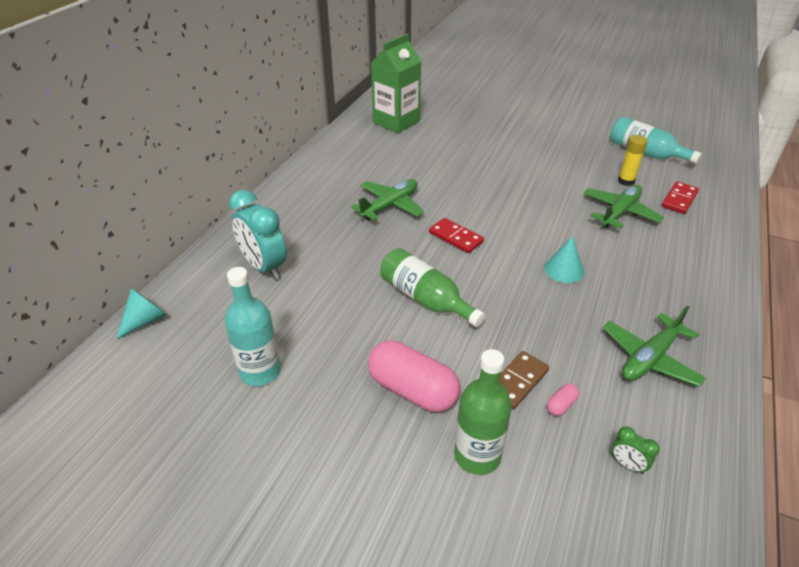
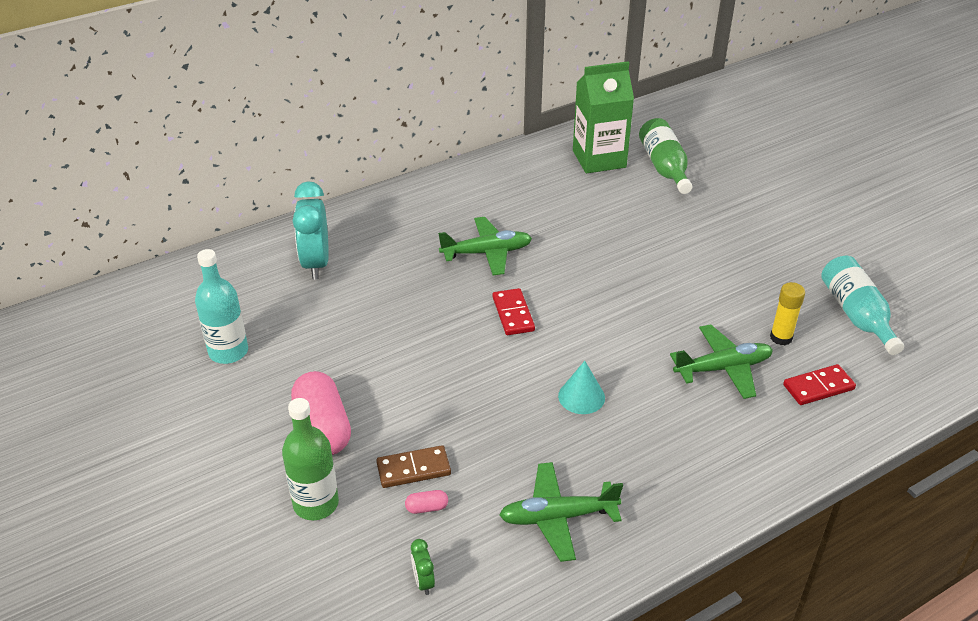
camera: 35 degrees right, 0 degrees up
turquoise cone [116,288,167,339] -> none
green bottle [380,248,485,327] -> green bottle moved to [639,118,693,194]

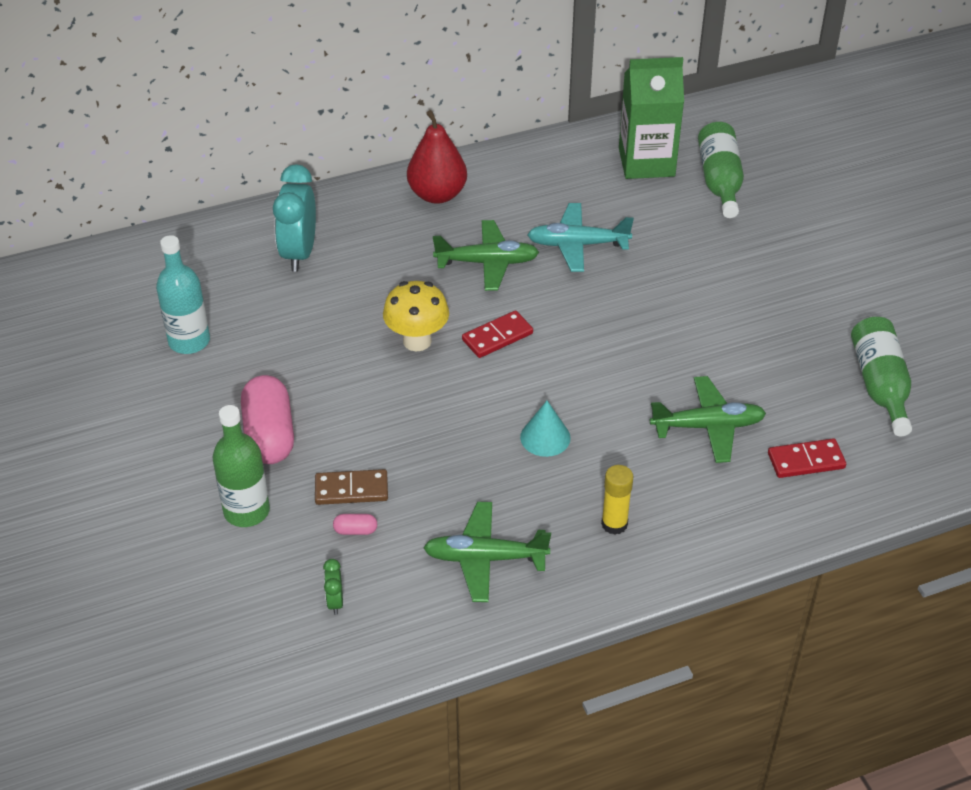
camera: 10 degrees right, 5 degrees up
red domino [493,288,535,335] -> red domino turned 60 degrees clockwise [462,310,533,358]
yellow glue stick [770,282,805,345] -> yellow glue stick moved to [601,465,634,535]
turquoise bottle [821,256,904,355] -> green bottle [851,317,912,436]
none -> yellow mushroom [383,281,449,351]
none -> red pear [407,110,467,204]
none -> turquoise plane [527,203,634,272]

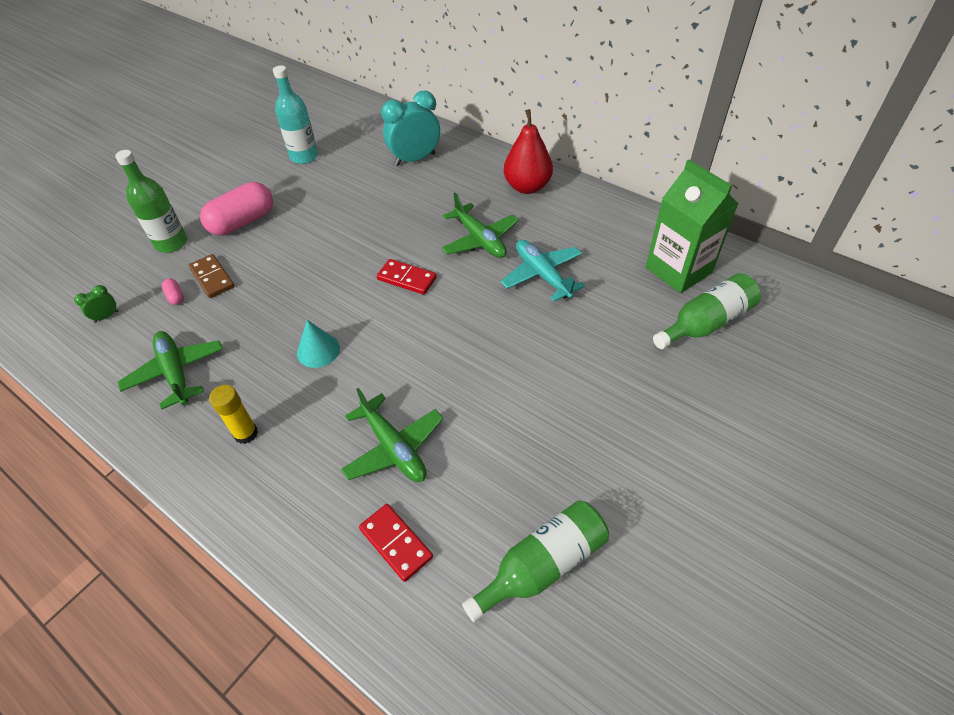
camera: 60 degrees right, 5 degrees up
yellow mushroom [383,281,449,351] -> none

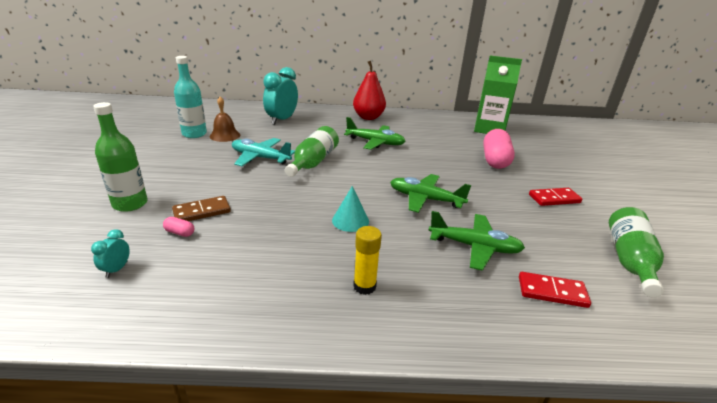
camera: 40 degrees left, 20 degrees down
green clock [74,285,119,323] -> turquoise clock [91,229,130,278]
green plane [118,331,223,409] -> green plane moved to [390,174,471,213]
brown domino [189,254,234,298] -> brown domino turned 45 degrees counterclockwise [172,196,231,221]
pink capsule [200,182,273,235] -> pink capsule moved to [483,129,515,169]
red domino [377,259,437,295] -> red domino moved to [529,188,582,206]
turquoise plane [501,240,585,302] -> turquoise plane moved to [232,138,295,166]
green bottle [653,273,761,349] -> green bottle moved to [285,126,339,177]
none -> brown bell [210,97,240,142]

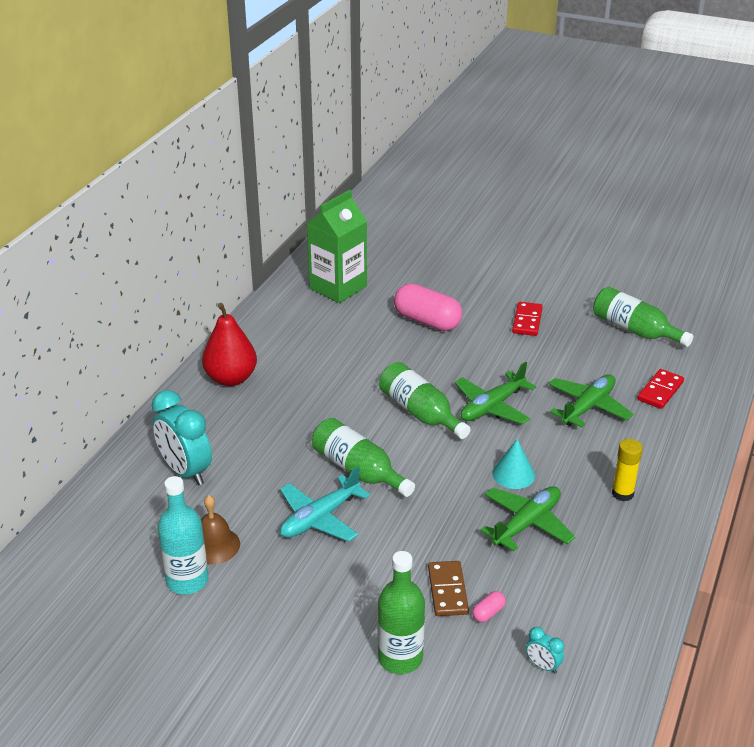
camera: 65 degrees left, 5 degrees up
green plane [344,117,405,150] -> green plane moved to [480,486,576,551]
none -> green bottle [379,362,470,439]

